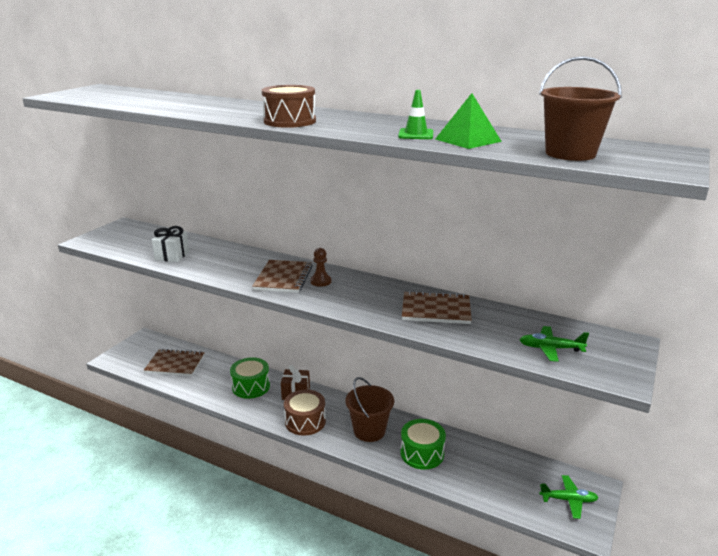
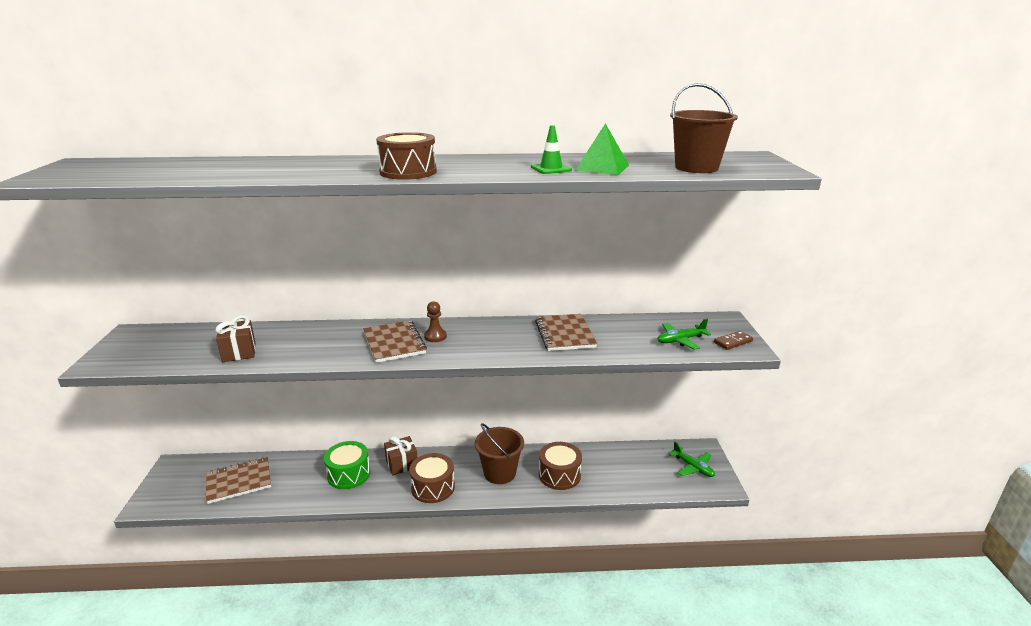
camera: 30 degrees left, 0 degrees up
white gift [152,226,189,262] -> brown gift [215,316,256,362]
green drum [401,419,446,470] -> brown drum [539,442,582,490]
brown notebook [402,291,472,324] -> brown notebook turned 75 degrees counterclockwise [535,314,597,351]
green plane [539,475,599,519] -> green plane turned 75 degrees clockwise [669,442,715,477]
none -> brown domino [714,331,753,350]

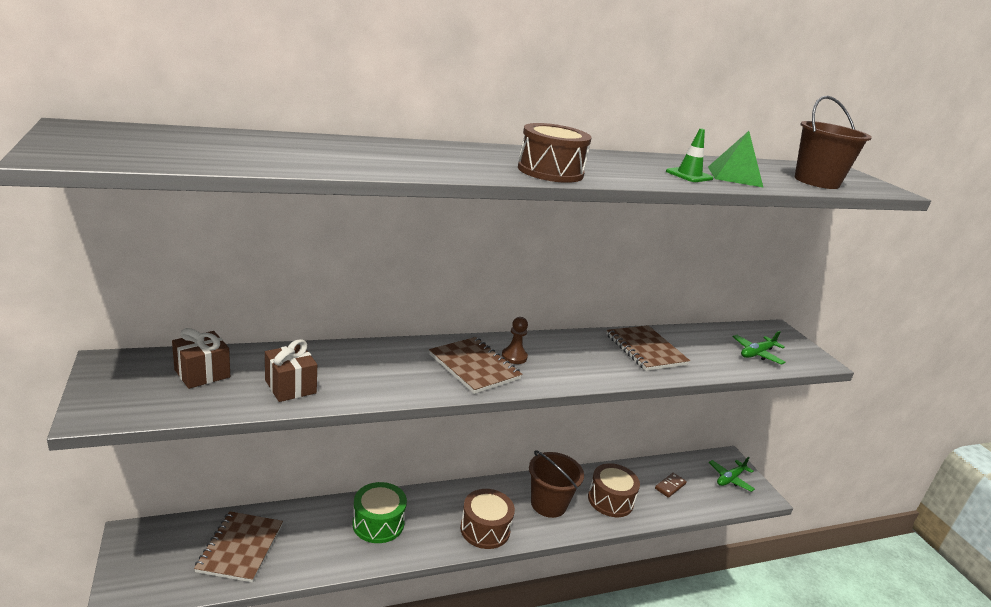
camera: 20 degrees left, 0 degrees up
brown notebook [206,457,271,504] -> brown notebook turned 45 degrees counterclockwise [194,511,283,583]
brown gift [384,436,418,475] -> brown gift moved to [172,328,230,389]
green plane [669,442,715,477] -> green plane turned 105 degrees clockwise [709,457,755,492]
brown domino [714,331,753,350] -> brown domino moved to [655,473,687,498]

